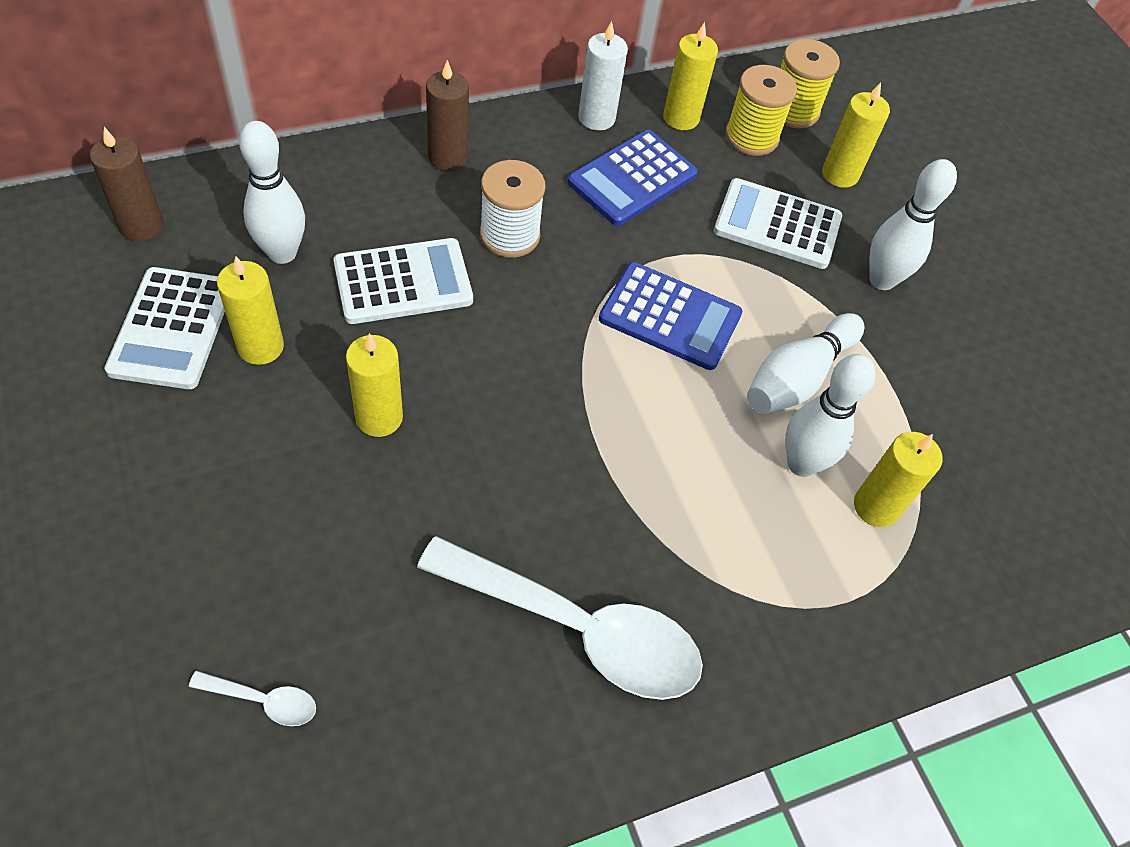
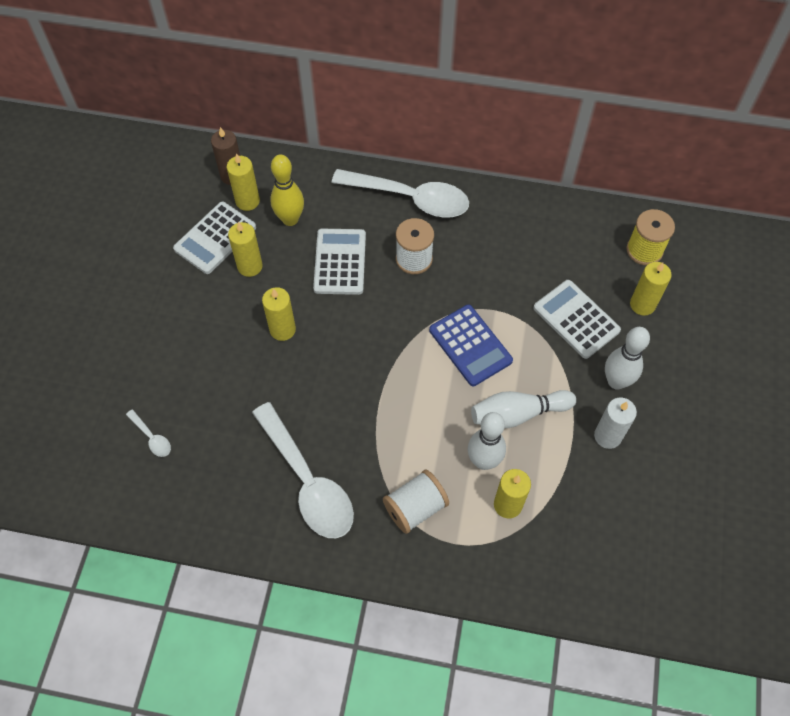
camera: 40 degrees right, 5 degrees up
white bowling pin [239,121,305,264] -> yellow bowling pin [270,154,304,226]
white calculator [333,238,473,324] -> white calculator turned 105 degrees counterclockwise [313,229,366,295]
brown candle [426,60,469,171] -> white spoon [332,169,469,218]
blue calculator [568,130,698,226] -> none
white candle [578,21,628,131] -> white candle moved to [594,398,637,449]
yellow candle [663,22,718,130] -> yellow candle moved to [227,153,260,211]
yellow spool [725,65,797,156] -> none
none -> white spool [383,470,449,534]

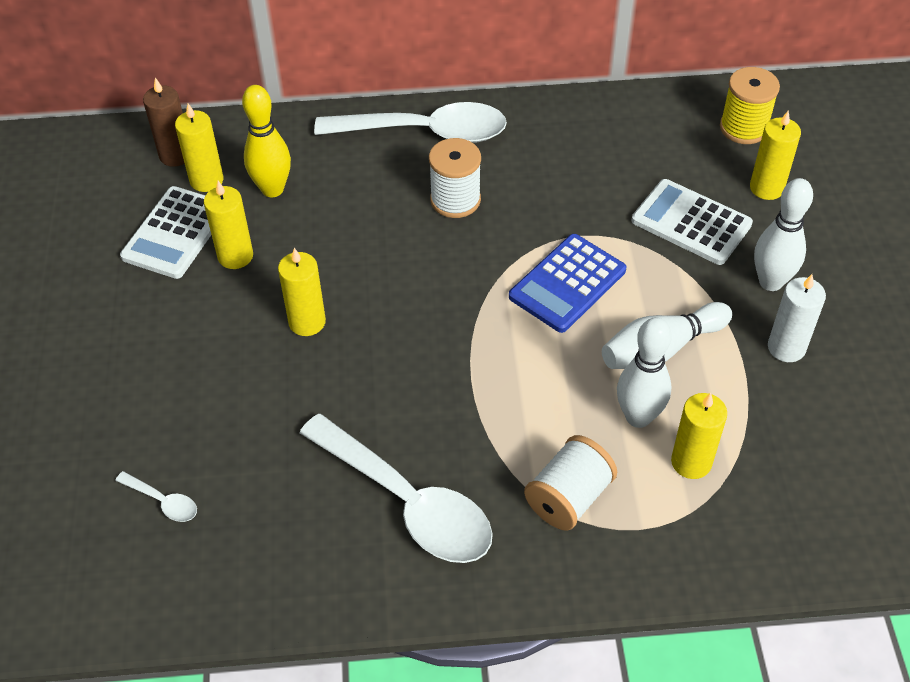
camera: 15 degrees left, 10 degrees down
white calculator [313,229,366,295] -> none
blue calculator [429,305,513,386] -> blue calculator turned 90 degrees clockwise [509,234,626,333]

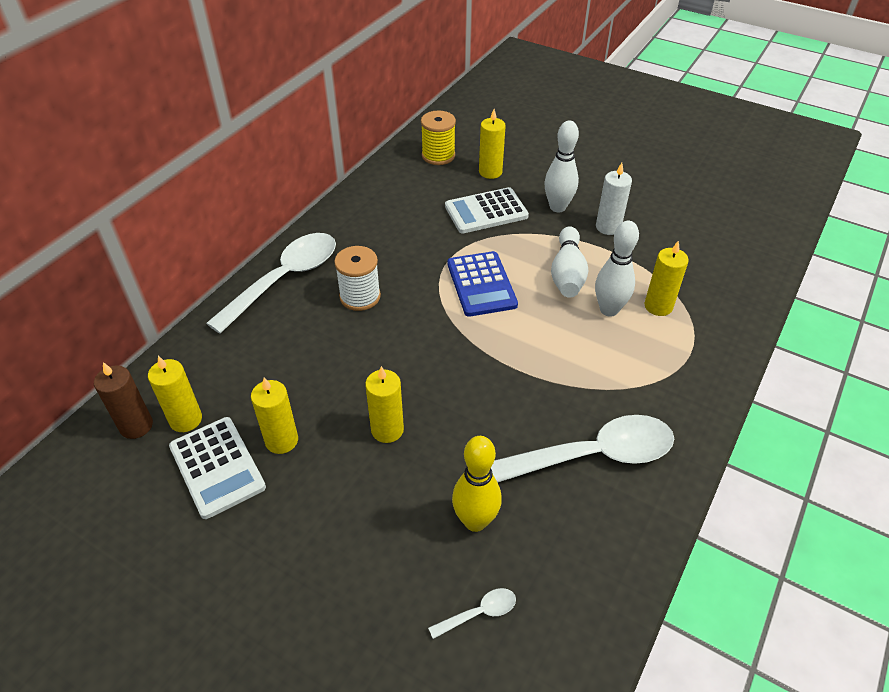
camera: 55 degrees left, 5 degrees down
yellow bowling pin [242,85,291,198] -> yellow bowling pin moved to [452,436,502,532]
white spool [524,435,617,531] -> none

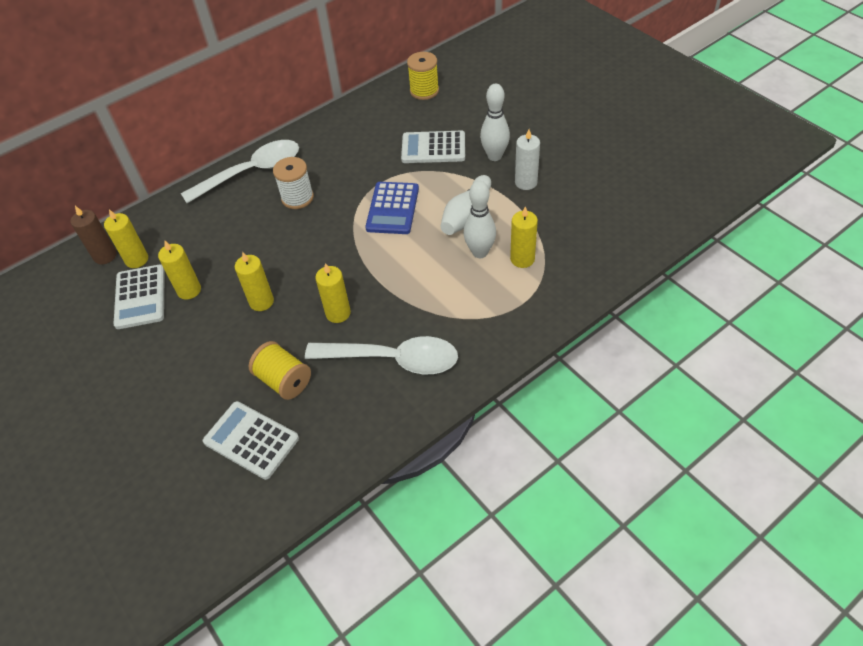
camera: 25 degrees right, 5 degrees up
white spoon [428,588,516,639] -> white calculator [203,401,299,480]
yellow bowling pin [452,436,502,532] -> yellow spool [249,341,311,400]
yellow candle [479,109,506,179] -> yellow candle moved to [315,263,351,323]

